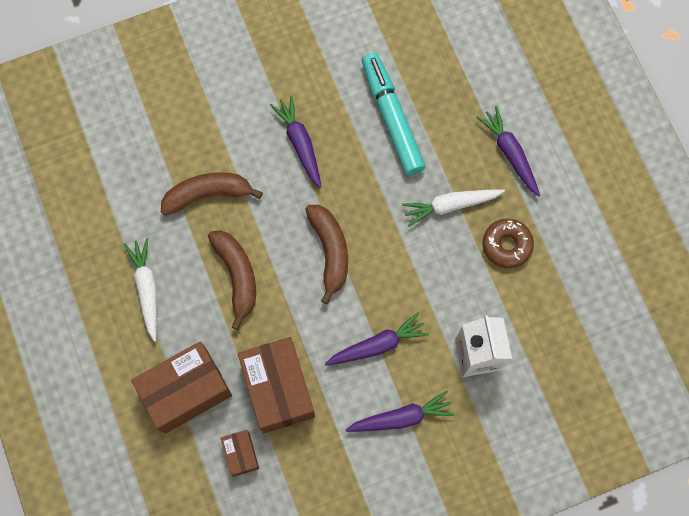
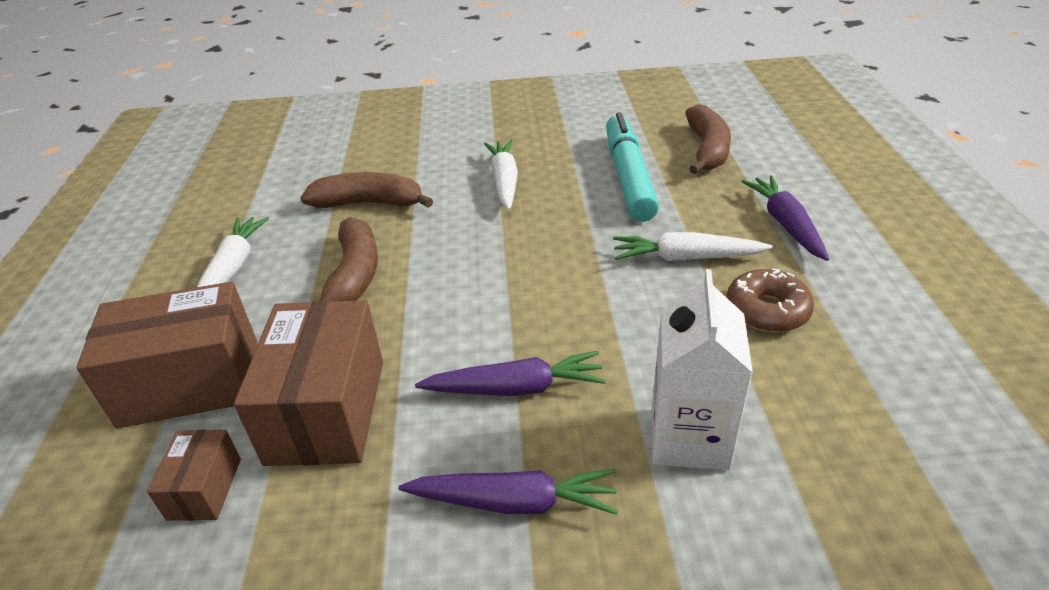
camera: 20 degrees right, 35 degrees down
purple carrot [270,96,322,188] -> white carrot [484,140,518,210]
brown banana [305,205,348,304] -> brown banana moved to [685,105,731,174]

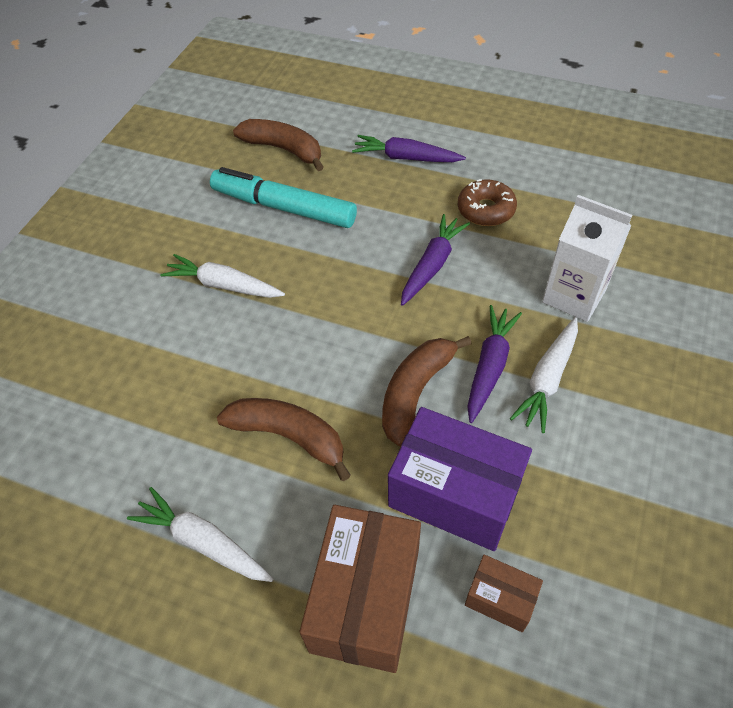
camera: 65 degrees left, 15 degrees up
brown box [234,300,383,466] -> purple box [388,407,532,551]
brown banana [300,172,433,208] -> brown banana moved to [382,336,472,446]
purple carrot [398,469,618,515] -> purple carrot moved to [401,214,470,306]
white carrot [613,232,773,261] -> white carrot moved to [510,317,578,433]

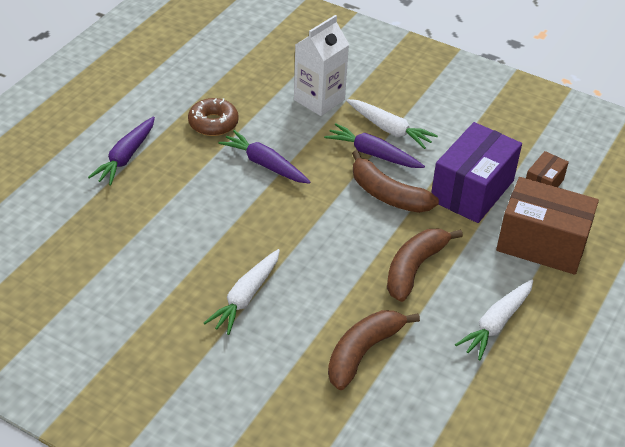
camera: 85 degrees left, 10 degrees down
turquoise marker [210,167,357,228] -> none
brown banana [233,119,324,171] -> brown banana moved to [328,310,420,390]

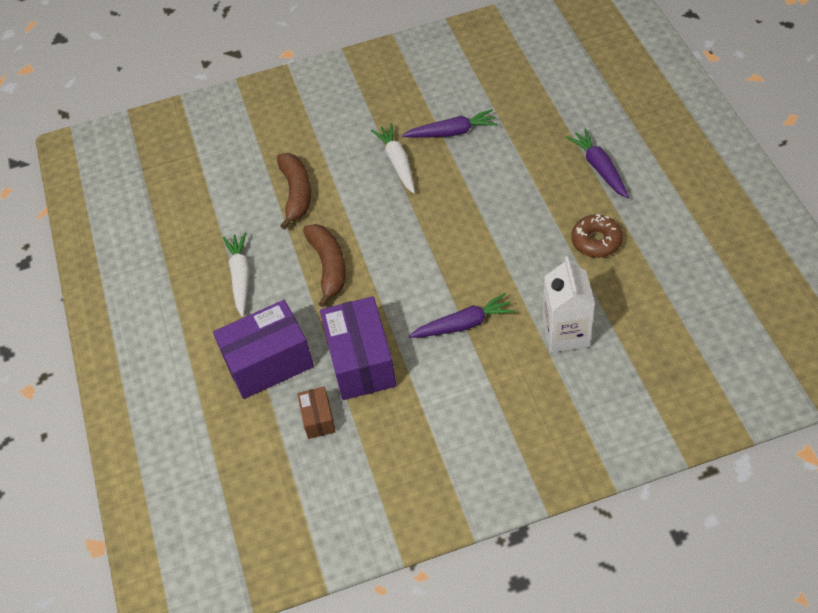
camera: 140 degrees right, 10 degrees up
purple carrot [218,130,311,184] -> purple carrot moved to [402,109,498,138]
white carrot [346,99,438,149] -> none
brown banana [352,150,439,213] -> none
brown box [496,177,599,275] -> purple box [213,300,314,399]

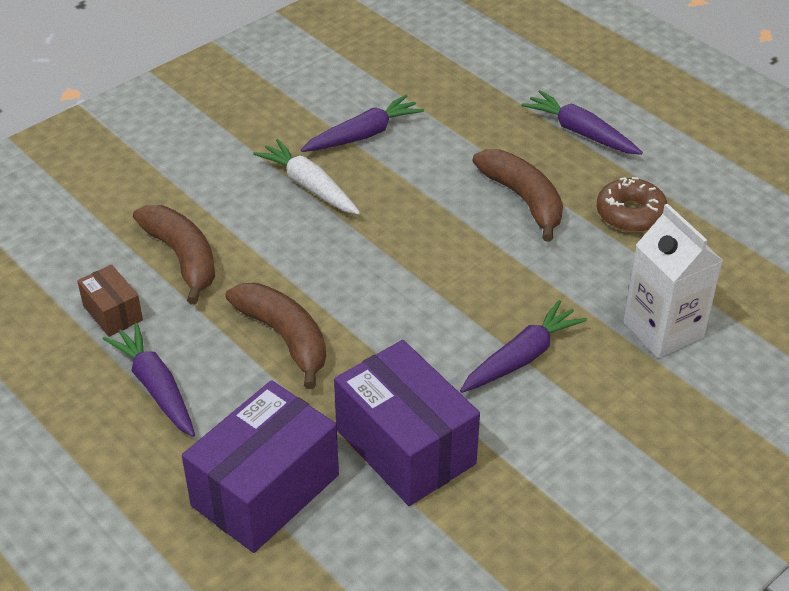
camera: 30 degrees left, 10 degrees down
white carrot [223,232,250,317] -> purple carrot [103,323,195,437]
brown box [297,387,336,439] -> brown box moved to [77,265,143,337]
none -> brown banana [472,149,563,242]

